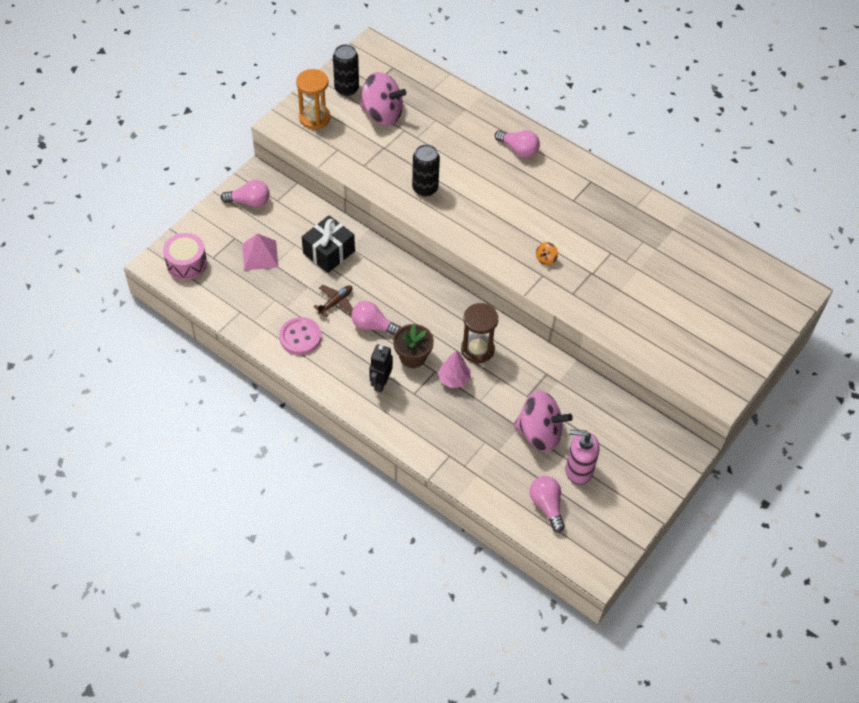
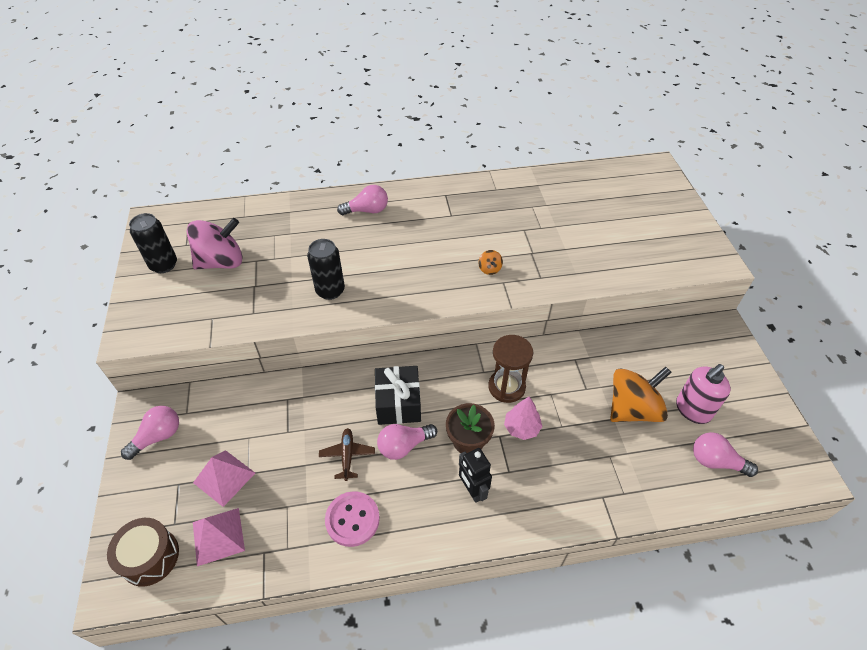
camera: 45 degrees left, 5 degrees down
pink drum [163,233,207,280] -> brown drum [107,518,179,587]
orange hourglass [296,69,330,129] -> none
black gift [302,215,355,273] -> black gift moved to [375,366,421,425]
pink spinning top [513,391,573,452] -> orange spinning top [610,366,672,422]
none -> pink pyramid [193,508,245,566]

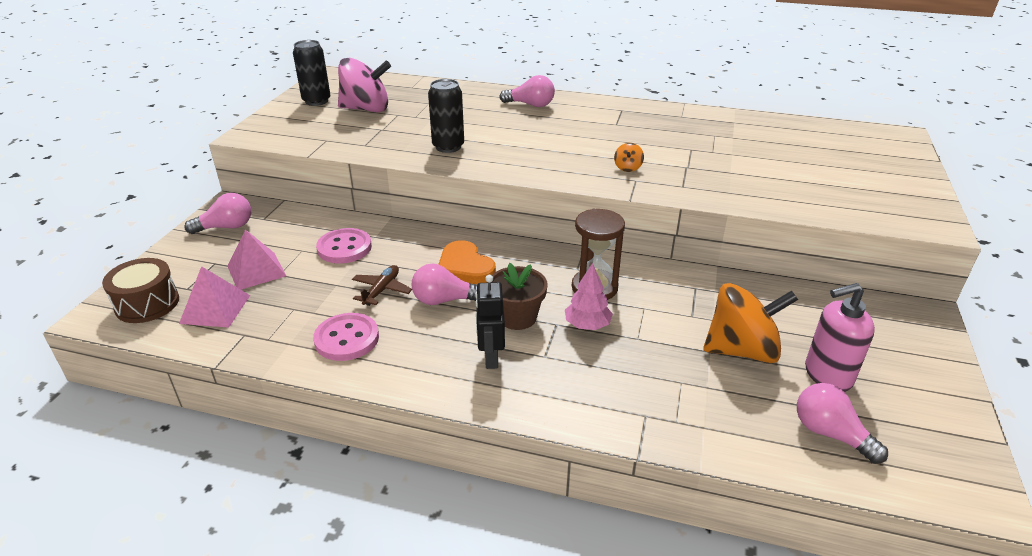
camera: 25 degrees right, 15 degrees down
black gift [375,366,421,425] -> orange heart [439,240,496,284]
none -> pink button [316,228,372,263]

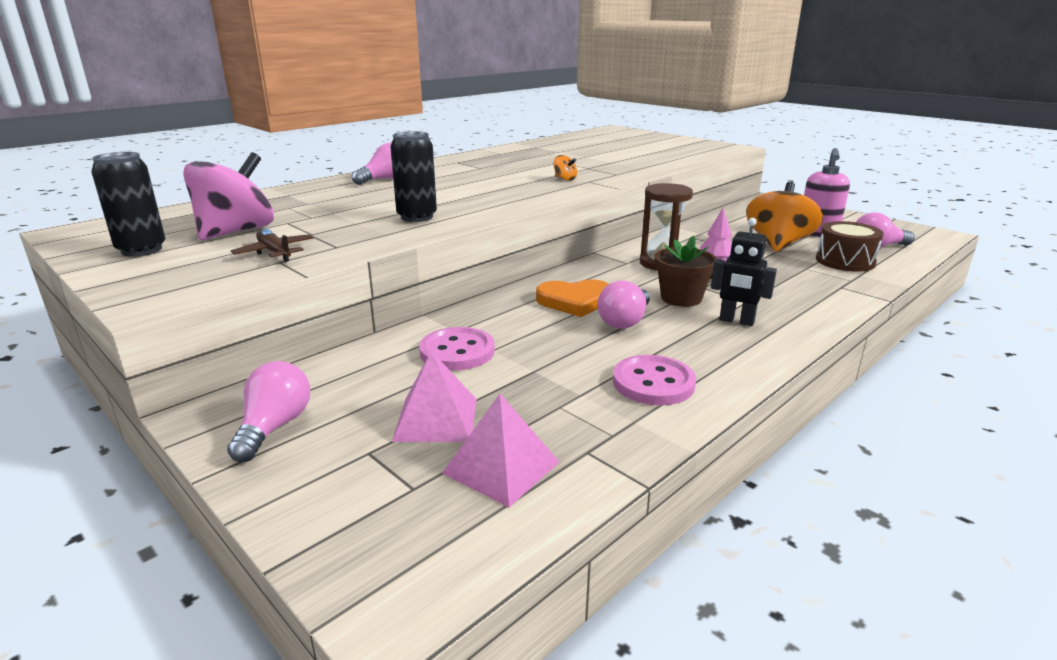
camera: 60 degrees left, 10 degrees down
brown drum [102,258,179,323] -> brown drum moved to [816,221,884,272]
brown plane [352,265,412,306] -> brown plane moved to [231,228,314,262]

